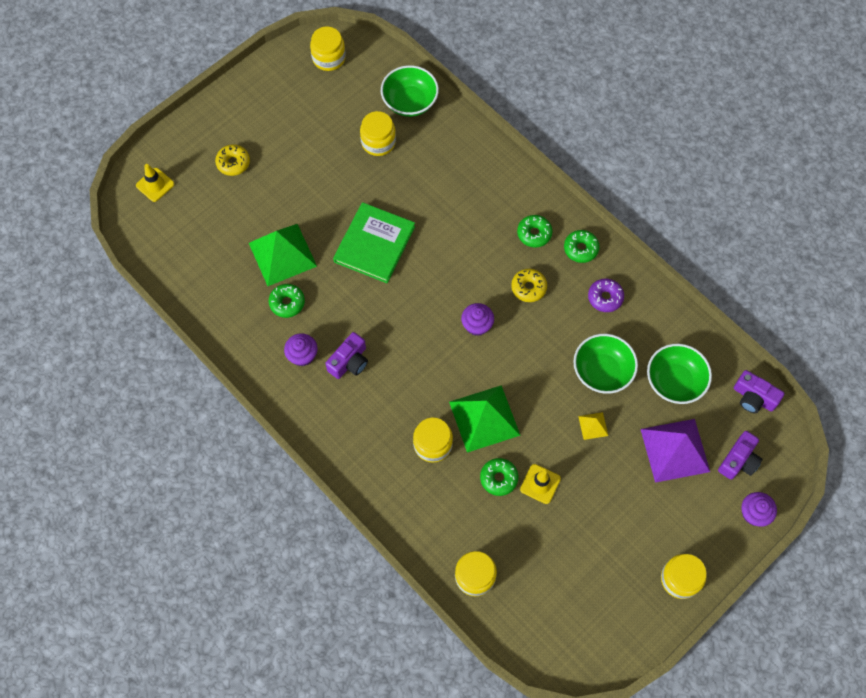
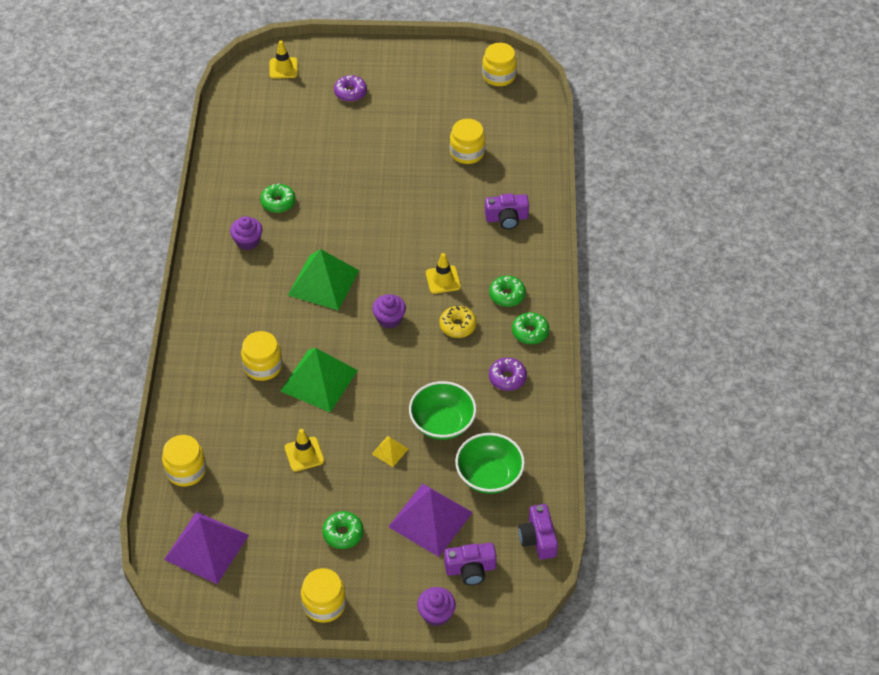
camera: 45 degrees right, 15 degrees down
yellow donut [215,144,250,176] -> purple donut [334,75,367,102]
green pyramid [249,224,317,286] -> green pyramid moved to [288,249,359,310]
purple camera [325,332,368,379] -> purple camera moved to [485,193,529,230]
green book [333,202,415,283] -> none
green bowl [381,65,439,117] -> none
green donut [480,458,518,496] -> green donut moved to [322,511,363,549]
none -> purple pyramid [164,512,249,584]
none -> yellow traffic cone [426,253,461,294]

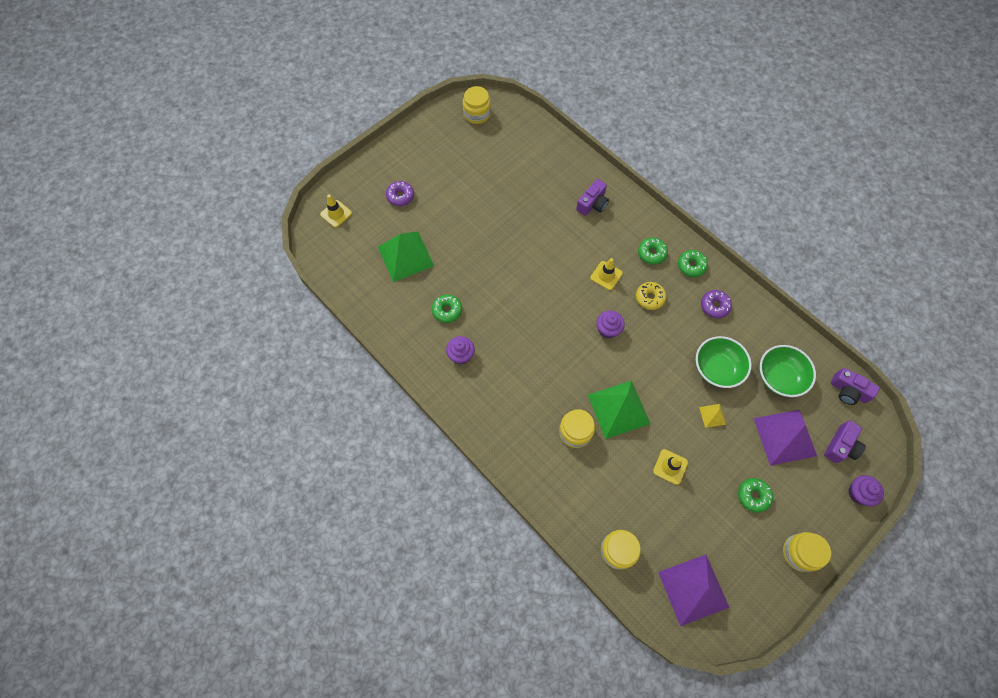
camera: 45 degrees left, 15 degrees up
green pyramid [288,249,359,310] -> green pyramid moved to [378,232,434,282]
yellow jar [450,119,486,164] -> none

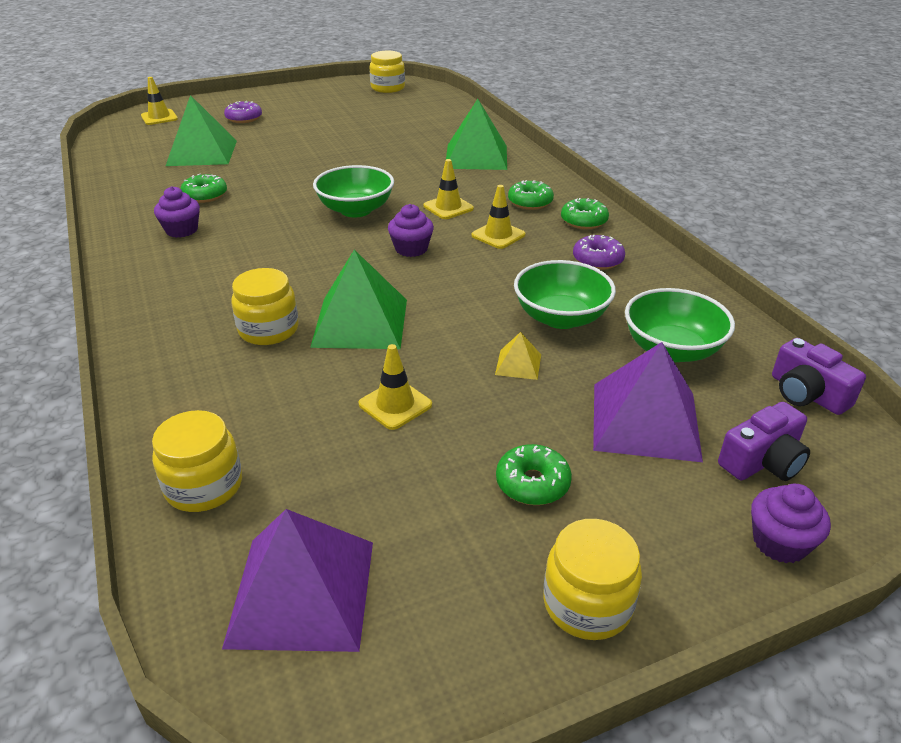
camera: 20 degrees right, 30 degrees down
purple camera [576,179,609,216] -> green pyramid [446,99,507,170]
yellow donut [636,282,666,310] -> yellow traffic cone [471,185,525,249]
none -> green bowl [313,165,394,217]

